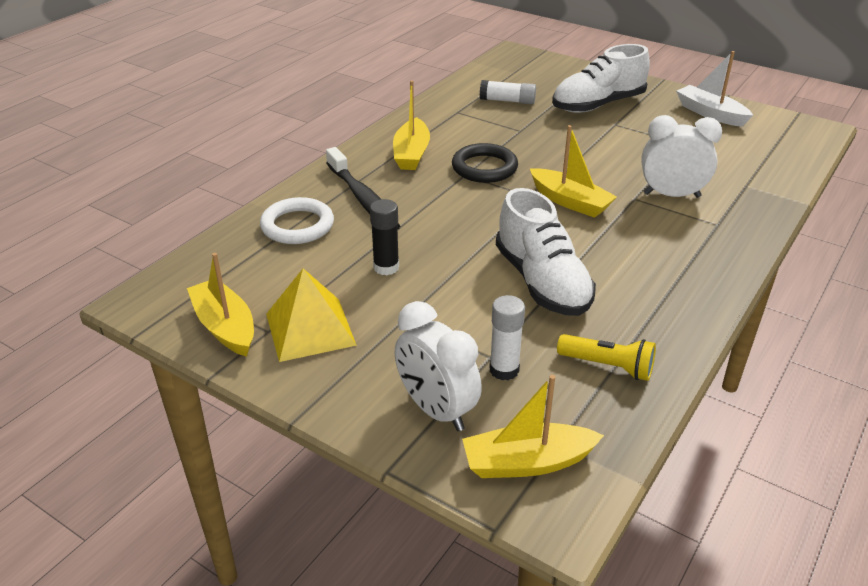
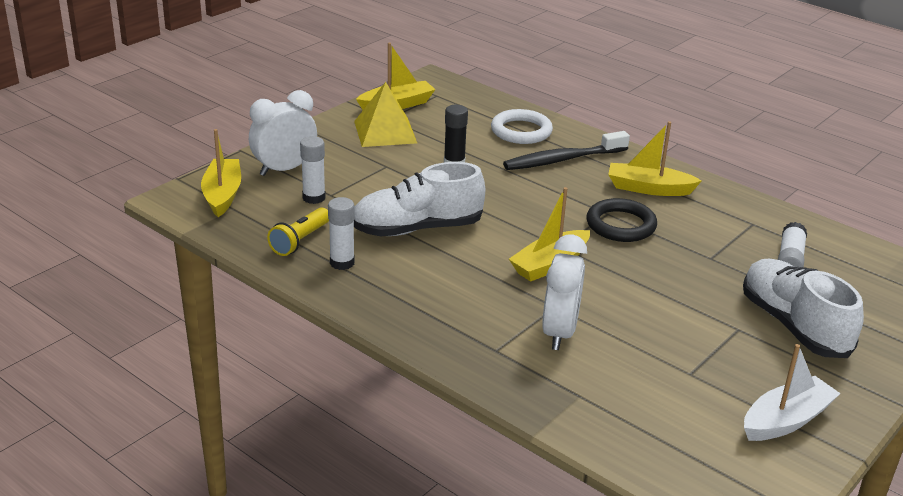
camera: 95 degrees right, 5 degrees down
none -> white glue stick [328,197,355,270]

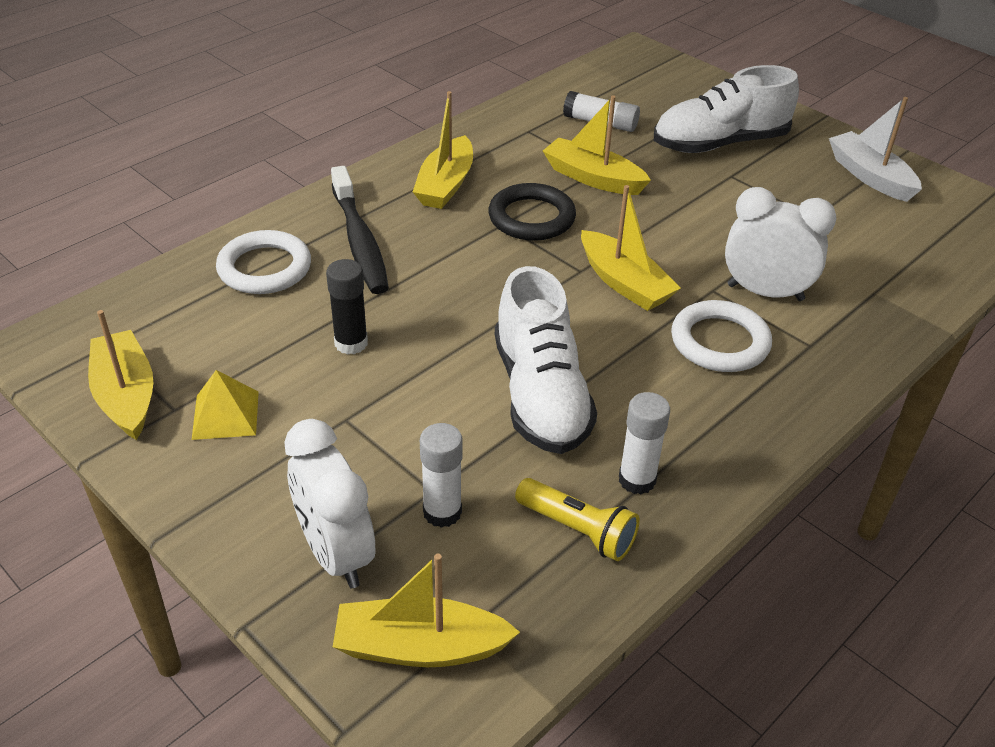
camera: 85 degrees left, 10 degrees up
yellow pyramid [354,82,417,147] -> yellow pyramid [192,370,259,440], size x0.64
none -> yellow boat [543,95,651,195]
none -> white ring [671,300,772,372]

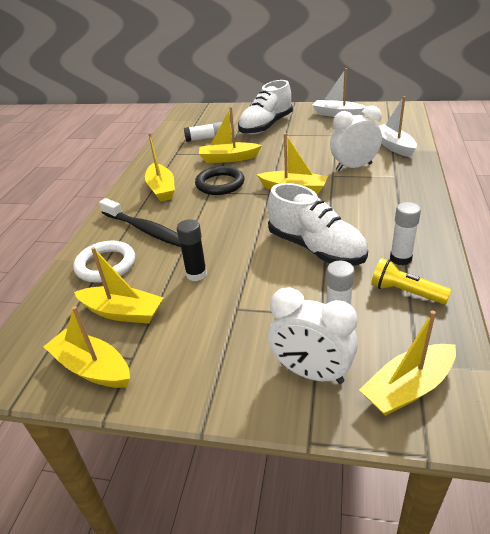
camera: 30 degrees left, 5 degrees down
yellow pyramid [192,370,259,440] -> none
yellow flashlight [515,478,640,561] -> yellow flashlight turned 150 degrees counterclockwise [371,258,452,304]
white ring [671,300,772,372] -> none
none -> yellow boat [74,247,163,324]
none -> white boat [378,96,417,157]

